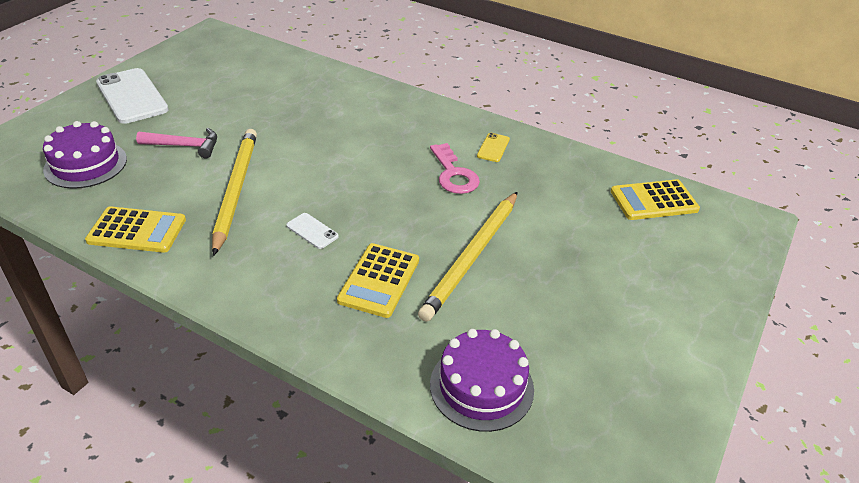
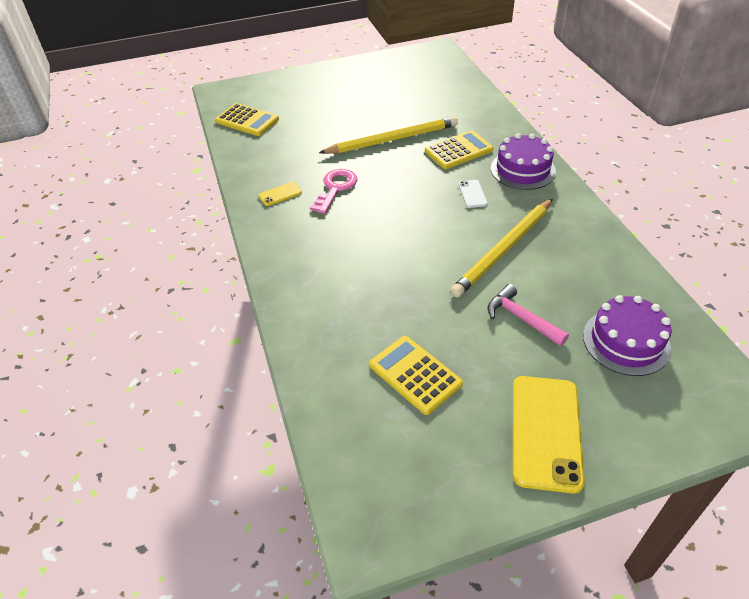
camera: 135 degrees left, 5 degrees up
yellow calculator [85,206,186,253] -> yellow calculator moved to [369,336,463,415]
white phone [96,68,169,124] -> yellow phone [513,376,585,494]
purple cake [430,329,534,432] -> purple cake moved to [491,133,556,190]

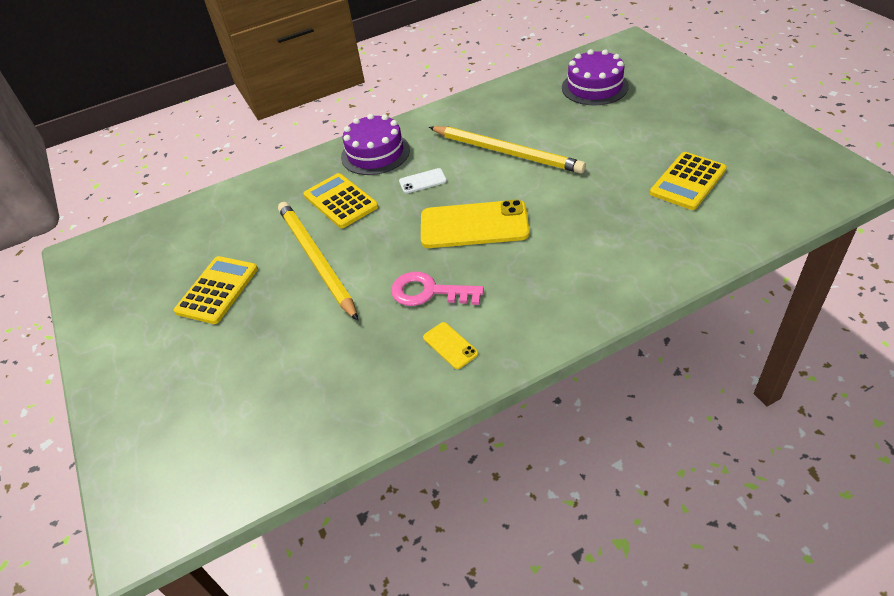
camera: 95 degrees left, 0 degrees up
yellow calculator [215,103,279,136] -> yellow calculator moved to [174,256,258,324]
pink hammer [488,284,569,346] -> none
yellow phone [513,376,585,494] -> yellow phone moved to [421,200,530,248]

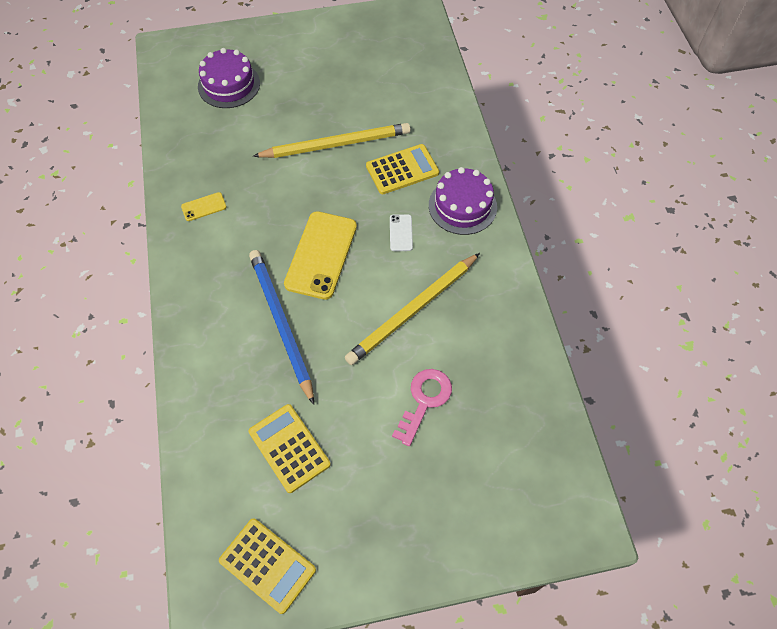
camera: 100 degrees right, 15 degrees up
yellow calculator [174,256,258,324] -> yellow calculator moved to [219,518,316,614]
pink key [391,272,484,306] -> pink key moved to [392,369,452,446]
purple cake [562,49,629,106] -> purple cake moved to [198,48,260,108]
none -> blue pencil [249,250,314,405]

